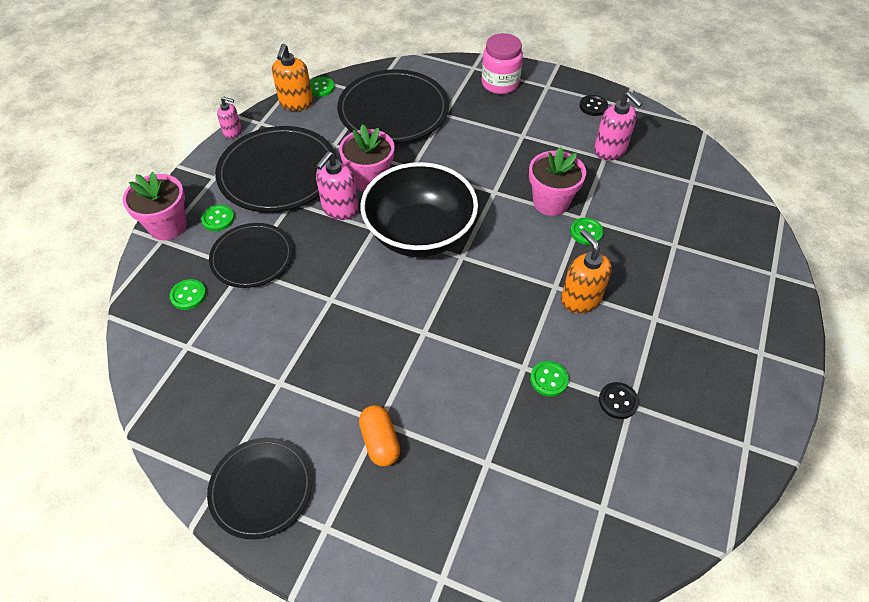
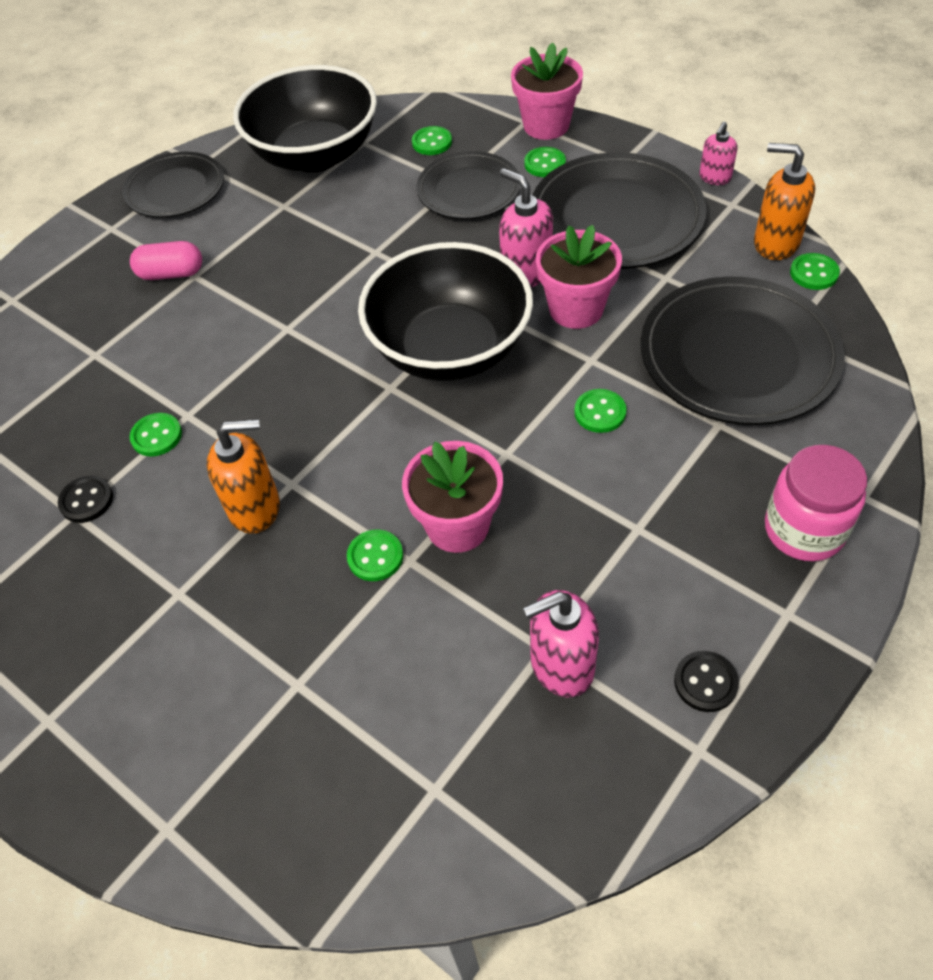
camera: 110 degrees right, 0 degrees up
orange capsule [359,405,400,466] -> pink capsule [130,241,202,280]
none -> black bowl [233,65,377,172]
none -> green button [574,389,626,433]

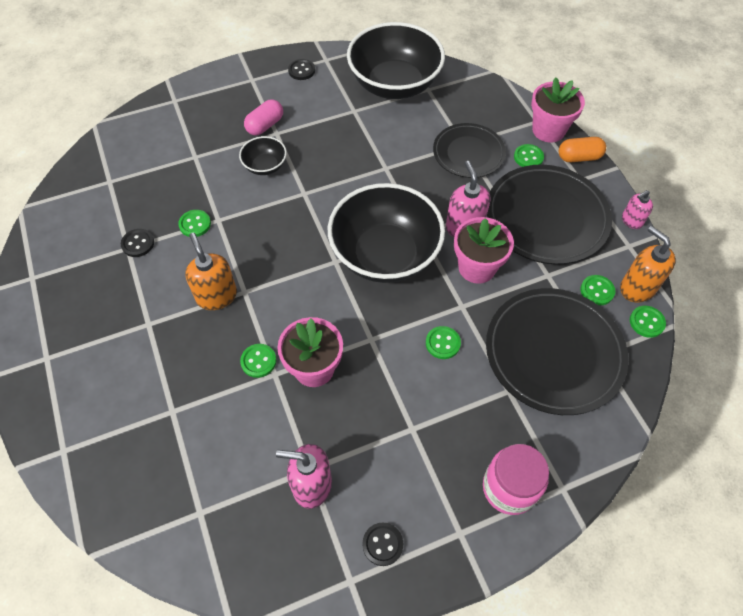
camera: 25 degrees right, 5 degrees up
black plate [122,152,224,218] -> black button [288,59,315,80]
pink capsule [130,241,202,280] -> pink capsule turned 75 degrees counterclockwise [244,99,283,136]
orange soap dispenser [207,419,280,534] -> orange soap dispenser turned 135 degrees counterclockwise [185,232,237,310]
green button [412,126,452,155] -> green button moved to [580,275,615,305]
none -> black bowl [239,136,287,175]
none -> orange capsule [559,137,606,162]

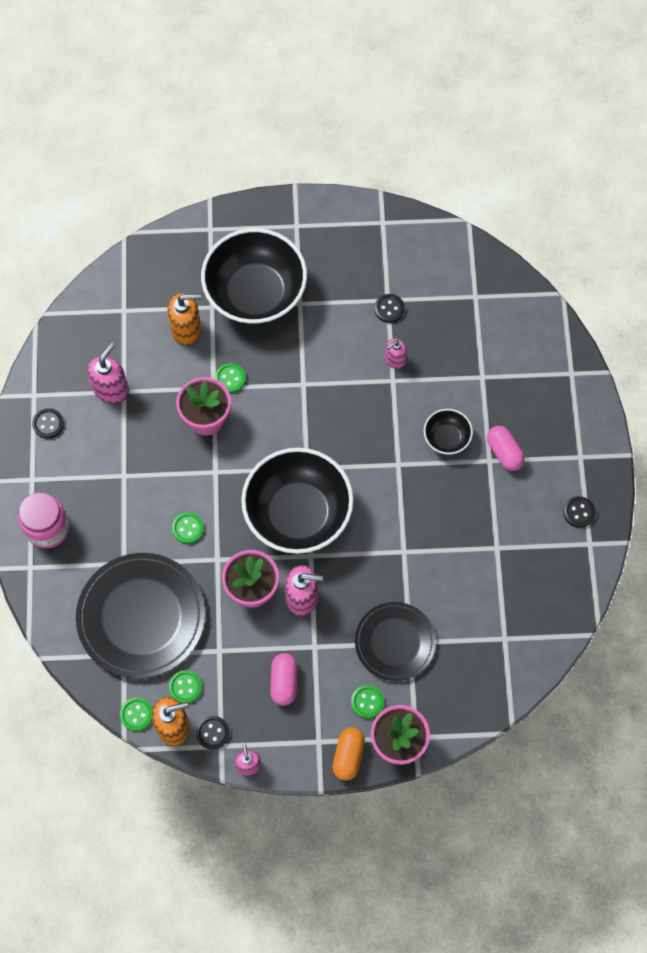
camera: 110 degrees right, 10 degrees up
green button [178,210,211,237] -> pink soap dispenser [385,339,407,369]
orange soap dispenser [185,232,237,310] -> orange soap dispenser moved to [167,293,201,346]
black bowl [347,22,445,99] -> black bowl moved to [201,228,307,325]
black plate [487,165,612,265] -> pink capsule [270,653,297,706]
none -> black button [196,716,230,750]

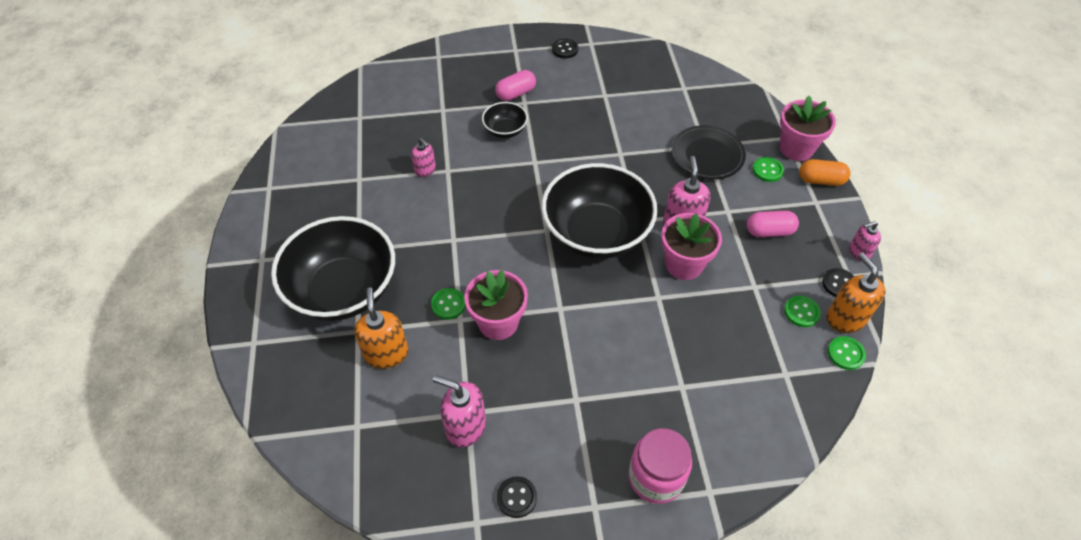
camera: 95 degrees left, 15 degrees down
black plate [76,553,205,678] -> none
green button [172,512,204,544] -> none
black button [374,294,405,323] -> none

